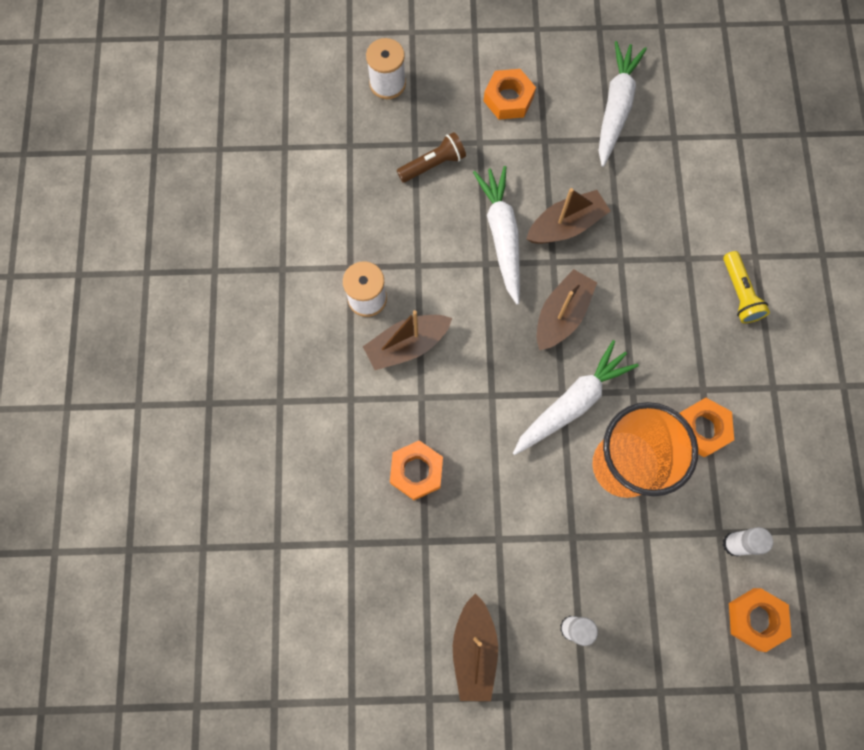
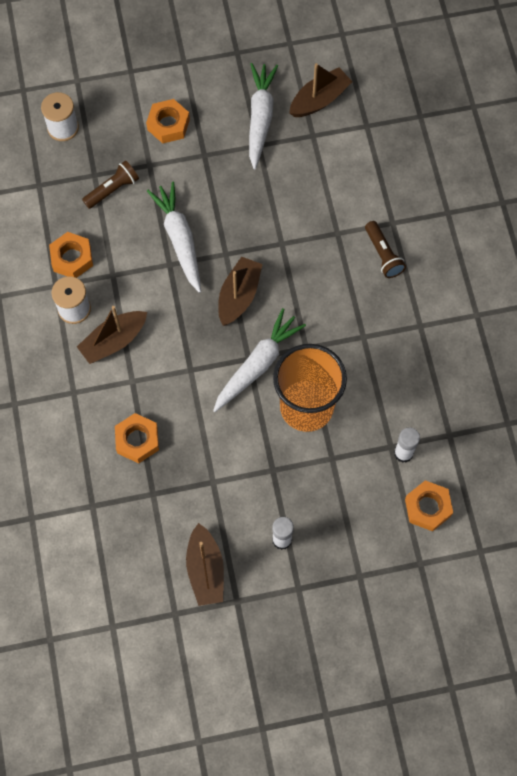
camera: 10 degrees left, 5 degrees down
brown boat [526,188,610,244] -> brown boat moved to [289,63,353,117]
orange nut [679,398,734,457] -> orange nut moved to [49,232,93,278]
yellow flashlight [723,251,770,323] -> brown flashlight [365,221,406,278]

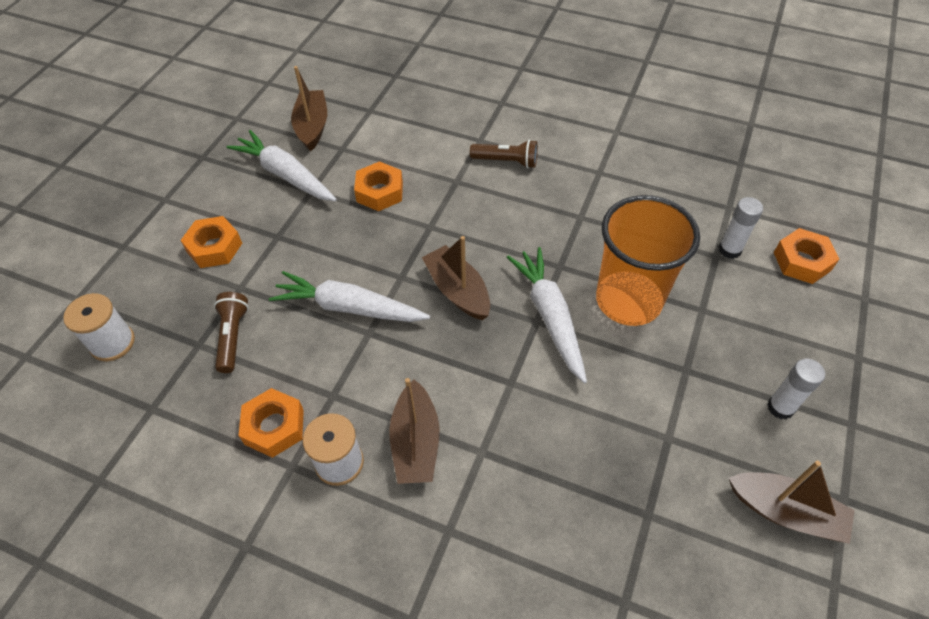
camera: 55 degrees left, 15 degrees down
orange nut [115,413,159,463] -> orange nut moved to [354,161,403,211]

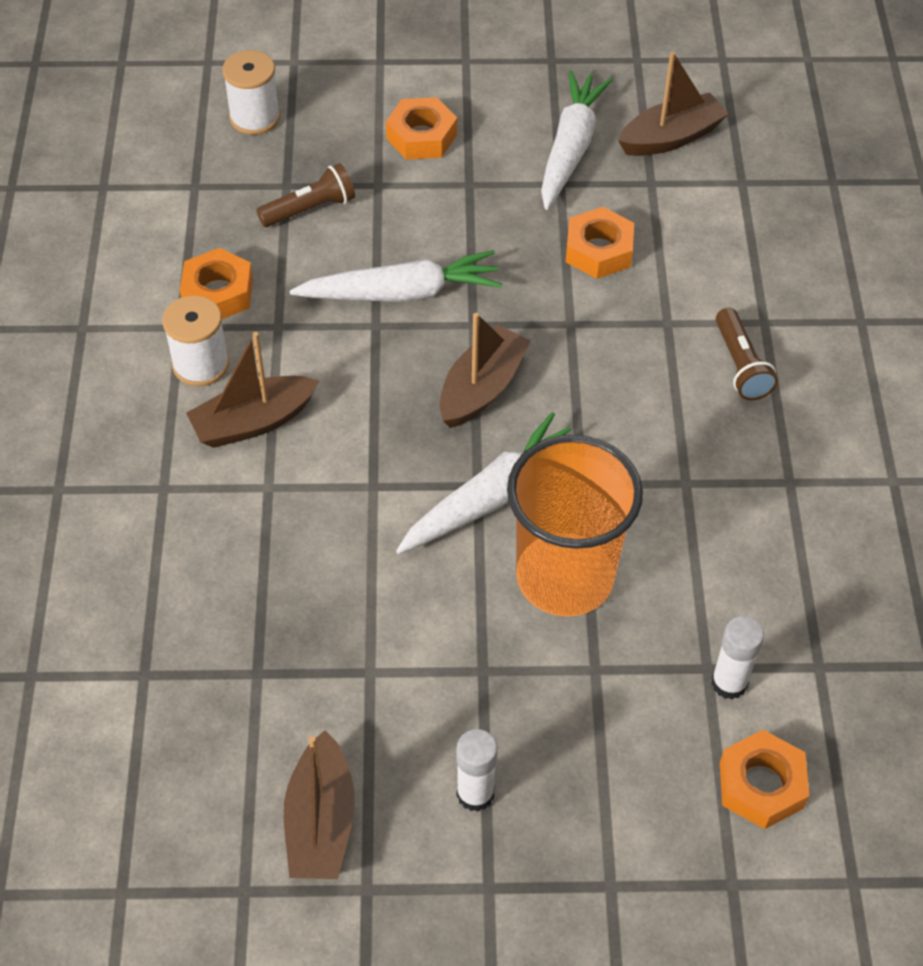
camera: 65 degrees right, 0 degrees up
white carrot [269,271,430,322] -> white carrot turned 90 degrees clockwise [289,250,502,302]

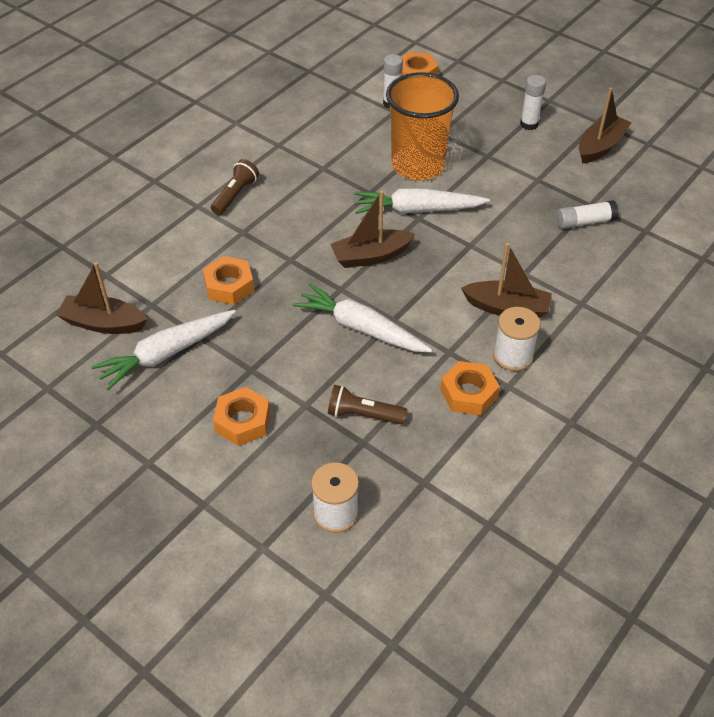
camera: 140 degrees left, 5 degrees down
none -> white glue stick [556,200,619,229]

